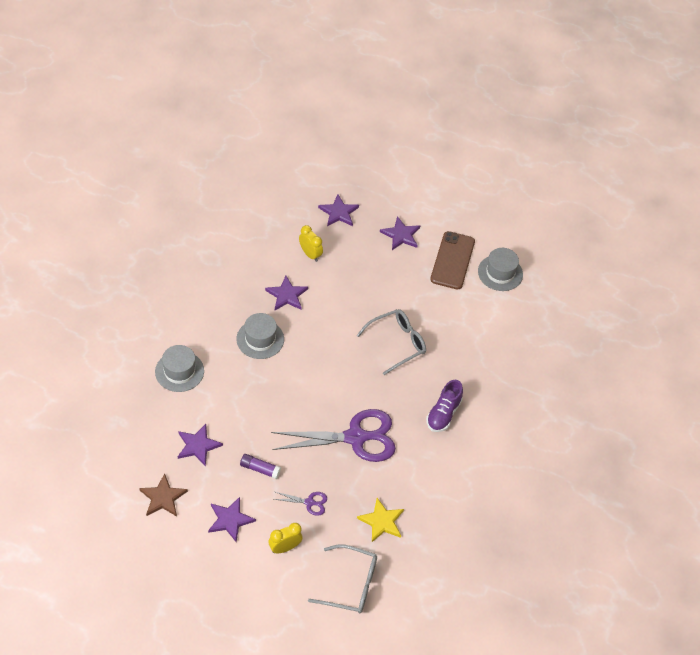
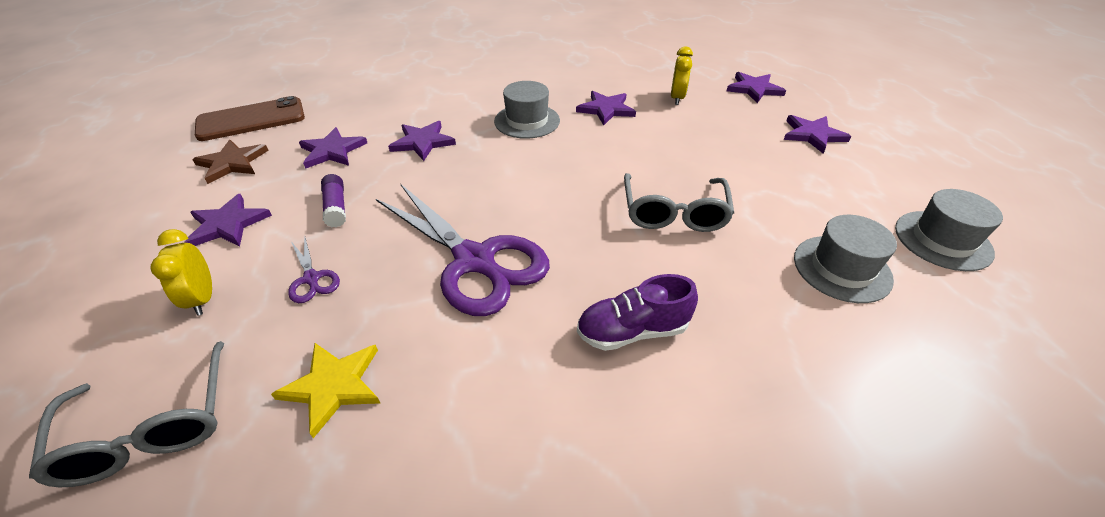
camera: 55 degrees right, 10 degrees down
grey hat [155,345,204,392] -> grey hat moved to [794,215,897,303]
yellow clock [268,523,303,553] -> yellow clock turned 135 degrees counterclockwise [150,229,212,316]
grey glasses [357,309,426,375] -> grey glasses turned 75 degrees clockwise [624,173,734,232]
brown phone [430,231,475,289] -> brown phone moved to [195,96,305,141]
none -> purple star [388,121,456,161]

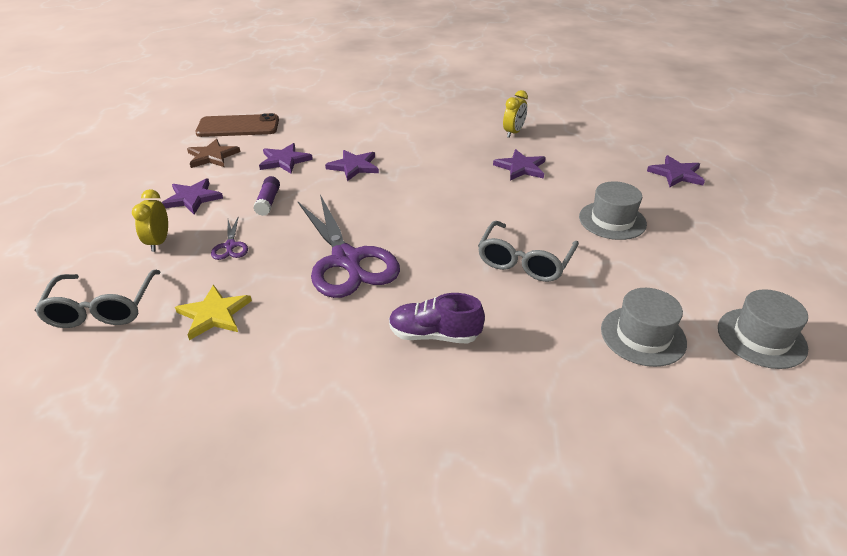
camera: 20 degrees right, 5 degrees down
grey hat [494,81,560,139] -> grey hat moved to [579,181,647,240]
yellow clock [671,46,693,105] -> yellow clock moved to [503,90,528,138]
purple star [784,115,851,153] -> none

